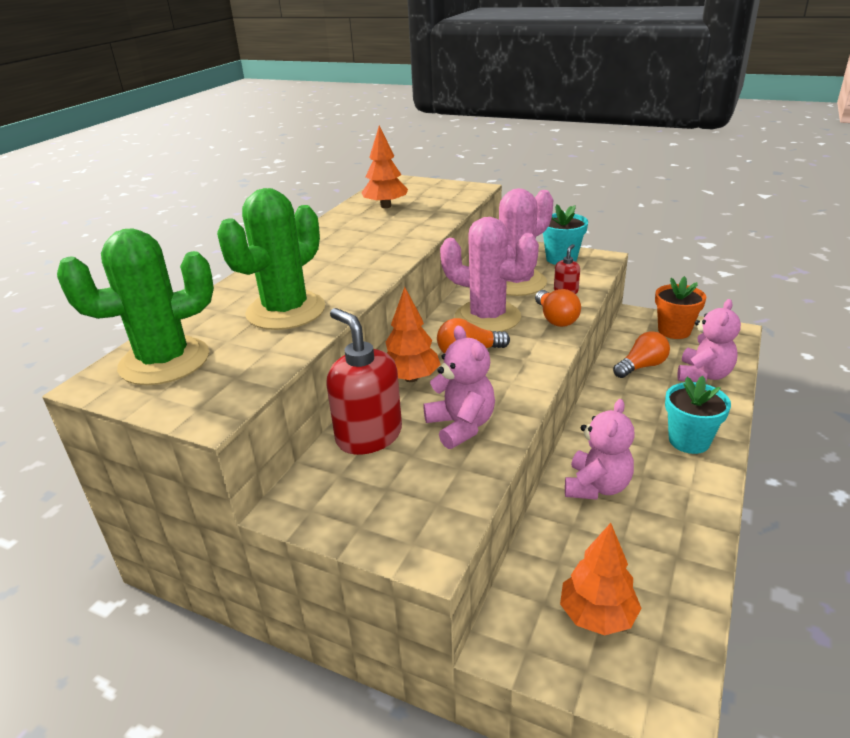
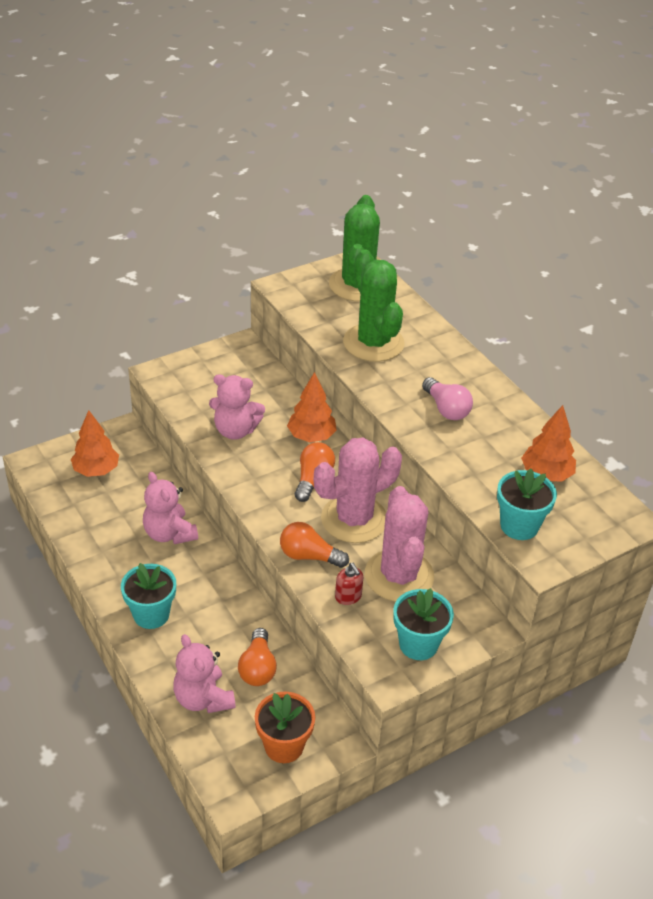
camera: 120 degrees right, 10 degrees up
red soap dispenser [326,308,402,455] -> none
none -> pink light bulb [422,377,473,420]
none -> turquoise flower pot [497,469,557,540]

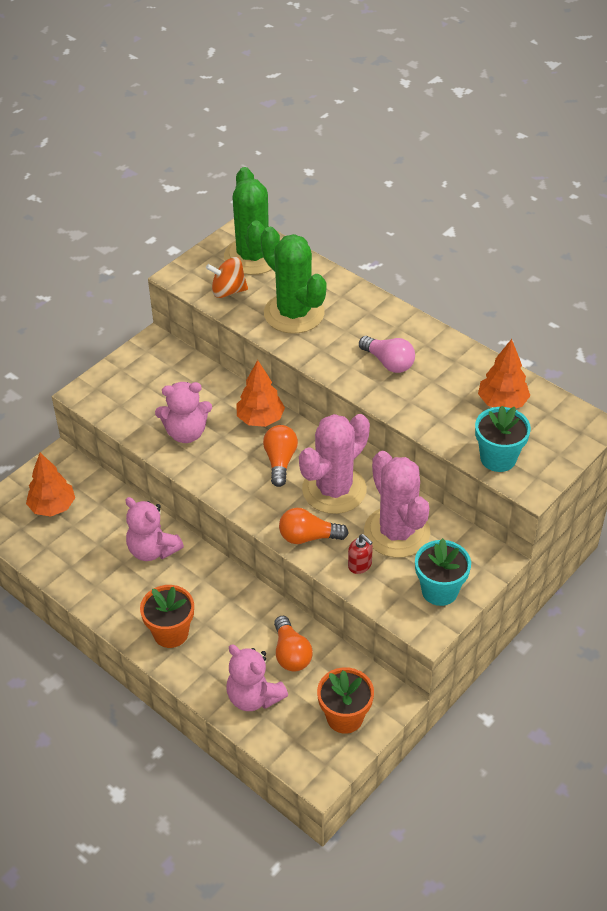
camera: 15 degrees left, 5 degrees up
turquoise flower pot [121,563,176,629] -> orange flower pot [140,585,194,648]
none -> orange spinning top [206,257,248,298]

